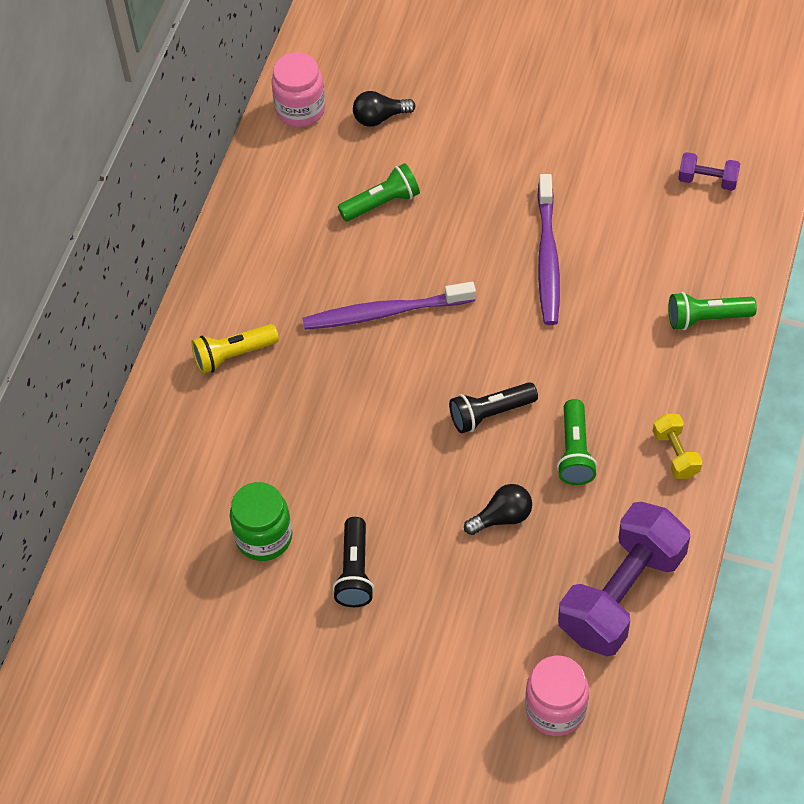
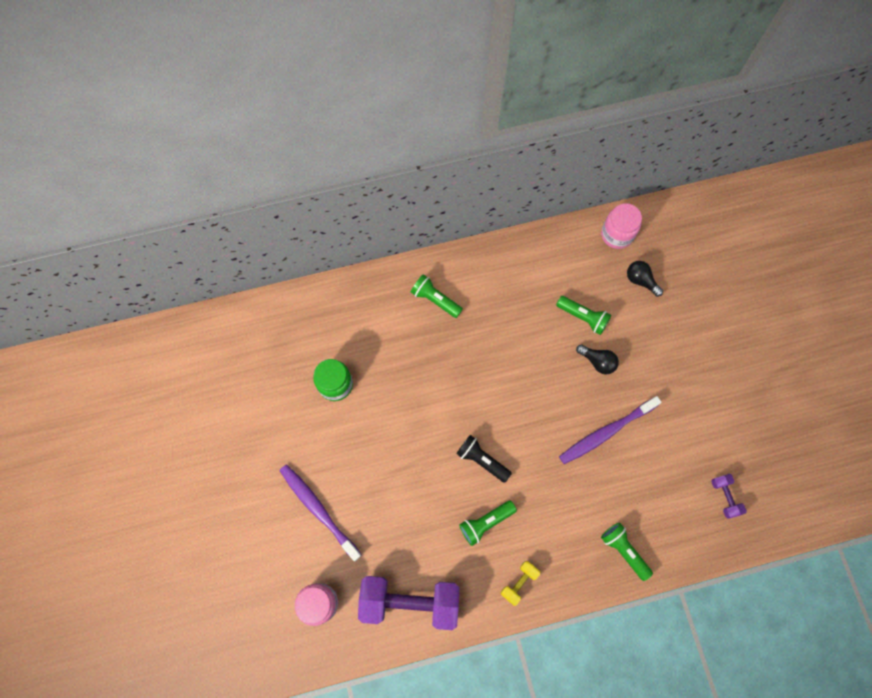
camera: 55 degrees right, 15 degrees up
yellow flashlight [191,324,279,374] -> green flashlight [411,274,463,318]
purple toothbrush [302,282,476,330] -> purple toothbrush moved to [279,464,362,562]
black flashlight [333,517,374,607] -> none
black light bulb [464,484,532,535] -> black light bulb moved to [576,344,619,374]

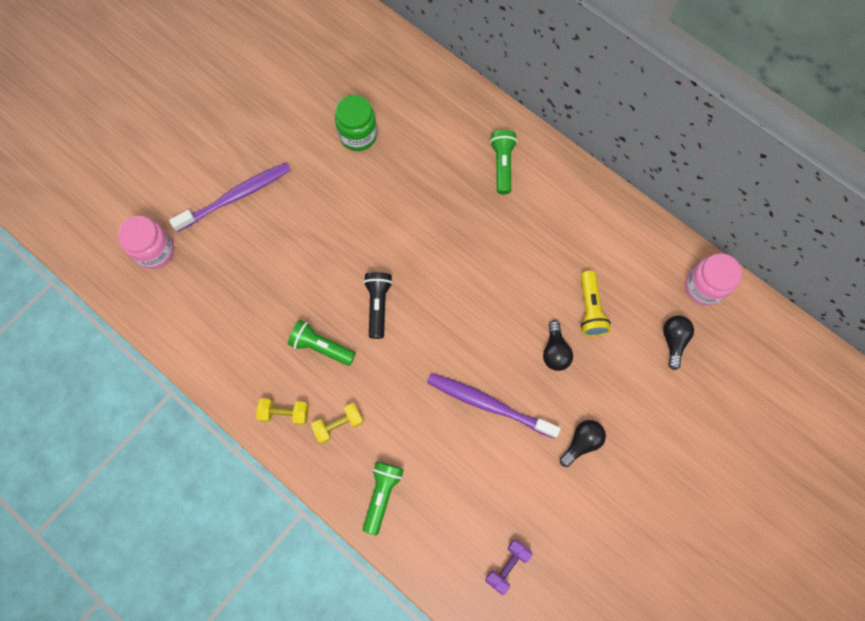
camera: 55 degrees right, 0 degrees up
purple toothbrush [279,464,362,562] -> purple toothbrush turned 45 degrees clockwise [169,163,291,232]
purple dumbbell [358,576,460,630] -> none
green flashlight [556,296,611,335] -> yellow flashlight [581,270,611,337]
none -> yellow dumbbell [311,403,363,444]
none -> black light bulb [560,420,606,467]

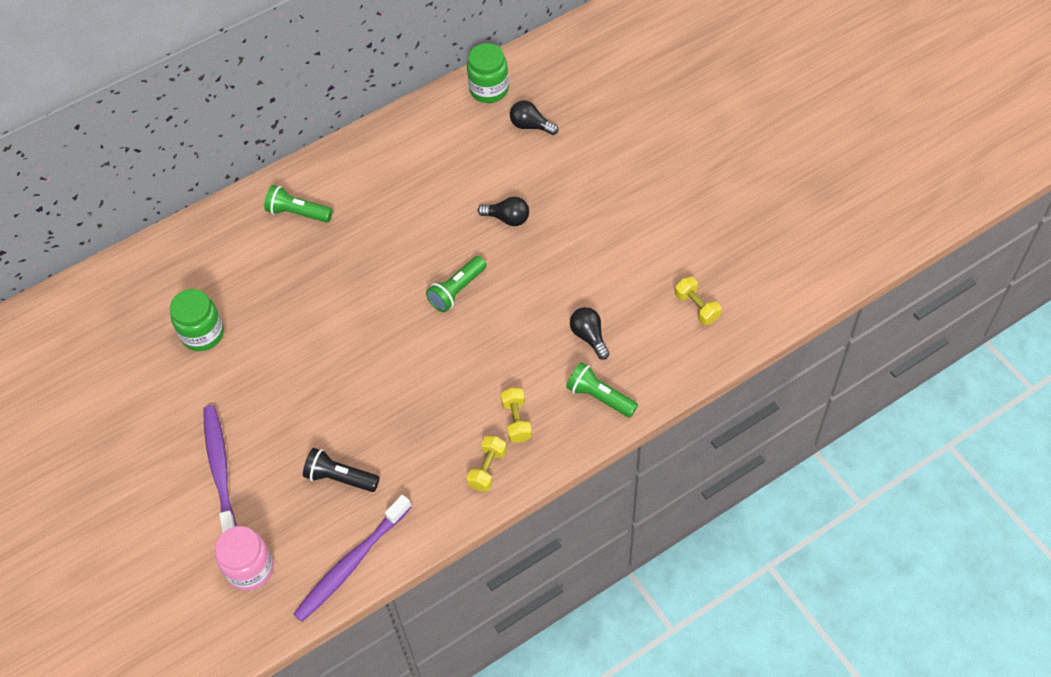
camera: 70 degrees left, 15 degrees down
green flashlight [288,320,356,366] -> green flashlight moved to [426,256,487,312]
black flashlight [363,272,393,339] -> black flashlight moved to [303,448,379,492]
purple toothbrush [427,373,561,439] -> purple toothbrush moved to [294,495,411,622]
purple dumbbell [486,540,533,595] -> yellow dumbbell [675,277,721,325]
black light bulb [560,420,606,467] -> black light bulb moved to [570,307,610,360]
yellow flashlight [581,270,611,337] -> none
pink jar [685,253,742,306] -> green jar [467,43,509,103]

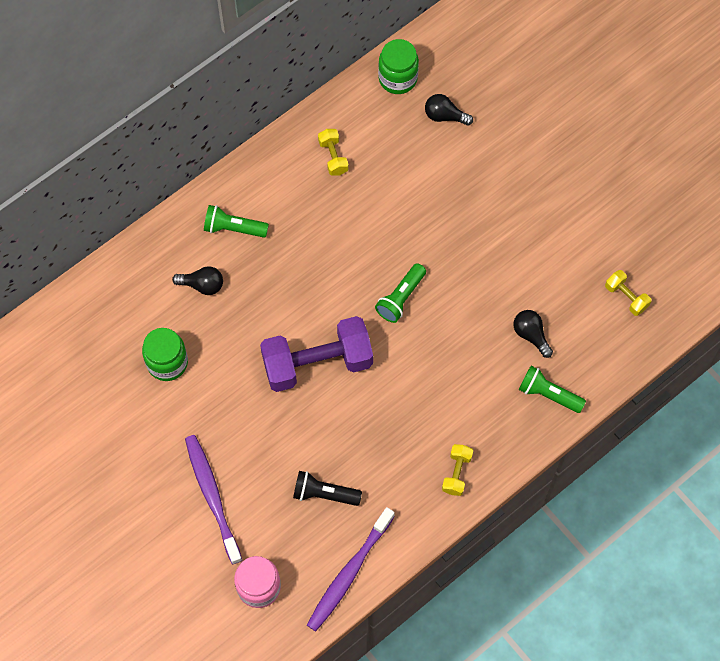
camera: 10 degrees left, 10 degrees up
black light bulb [478,197,529,226] -> black light bulb moved to [172,266,223,295]
yellow dumbbell [500,387,532,443] -> yellow dumbbell moved to [318,129,349,176]
none -> purple dumbbell [260,316,373,392]

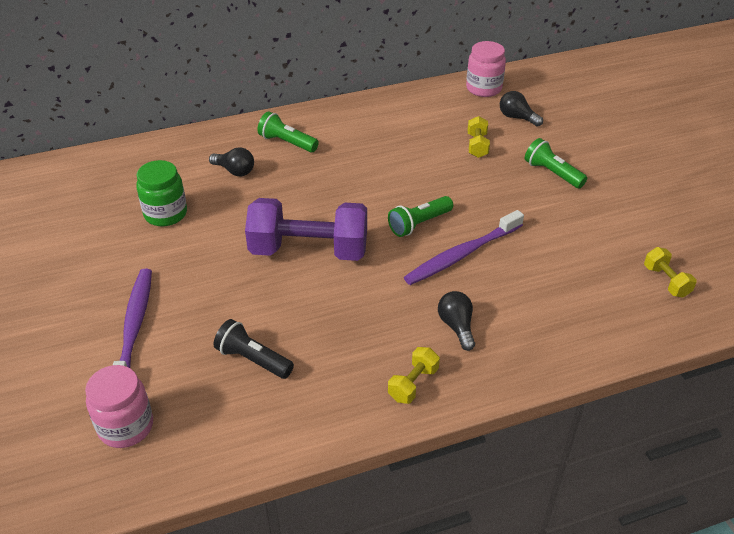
camera: 20 degrees right, 25 degrees down
purple toothbrush [307,507,395,631] -> purple toothbrush moved to [404,210,524,285]
yellow dumbbell [318,129,349,176] -> yellow dumbbell moved to [468,116,490,158]
green jar [378,39,419,94] -> pink jar [466,41,506,97]
black light bulb [514,310,553,358] -> black light bulb moved to [438,291,475,351]
green flashlight [519,366,586,413] -> green flashlight moved to [525,138,587,188]

